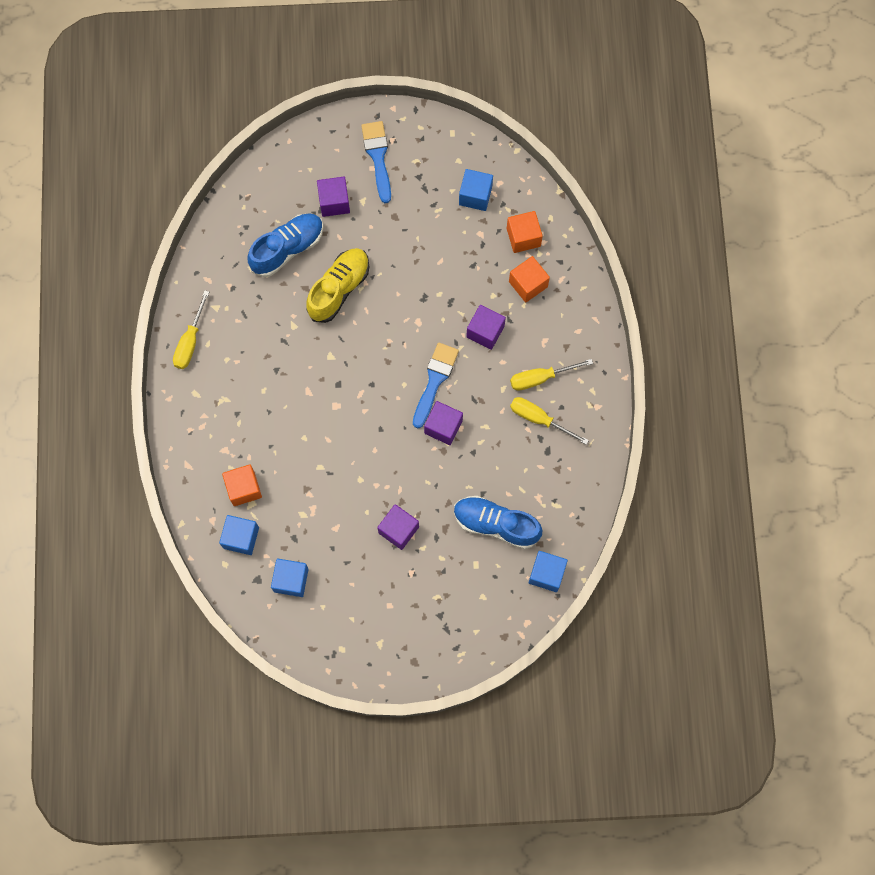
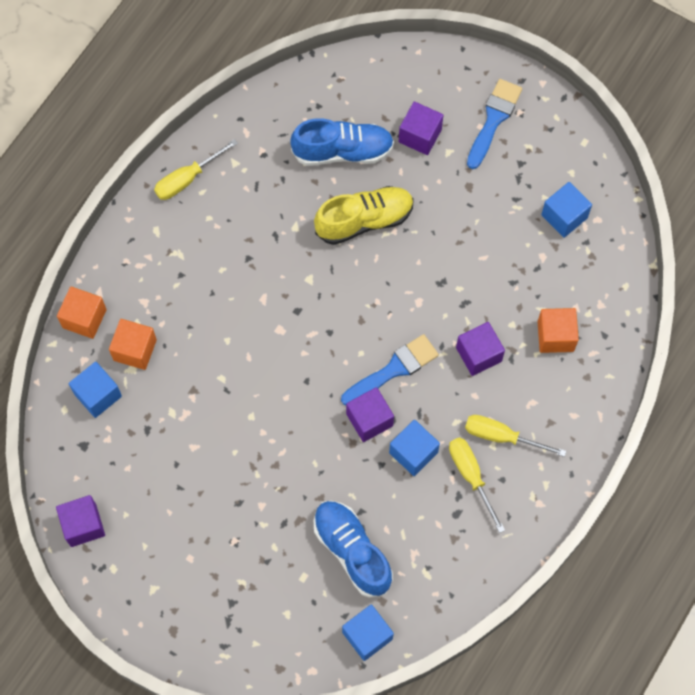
camera: 35 degrees right, 5 degrees down
blue cube [271,559,309,597] -> blue cube moved to [389,420,440,476]
purple cube [377,504,419,550] -> purple cube moved to [56,495,105,547]
orange cube [507,211,543,253] -> orange cube moved to [57,286,107,339]

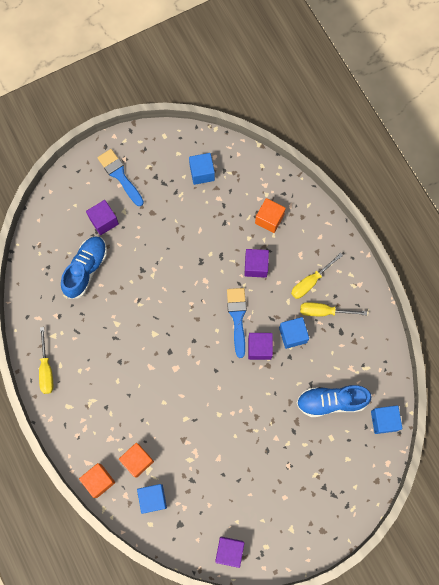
camera: 60 degrees left, 5 degrees up
yellow shoe [314,186,414,245] -> none

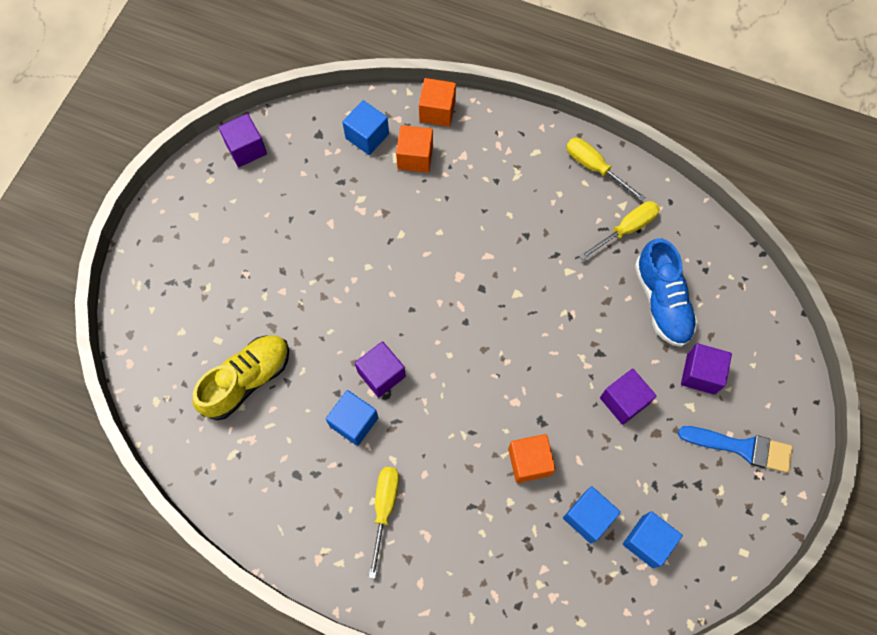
camera: 140 degrees right, 5 degrees down
blue brush [227,288,247,358] -> none
purple cube [244,249,269,278] -> purple cube moved to [600,369,656,425]
orange cube [255,198,286,233] -> orange cube moved to [508,434,556,483]
blue shoe [297,385,371,417] -> yellow shoe [192,335,289,420]
yellow screwdriver [300,302,367,316] -> yellow screwdriver moved to [579,201,660,260]
blue cube [371,405,402,434] -> blue cube moved to [563,486,621,543]

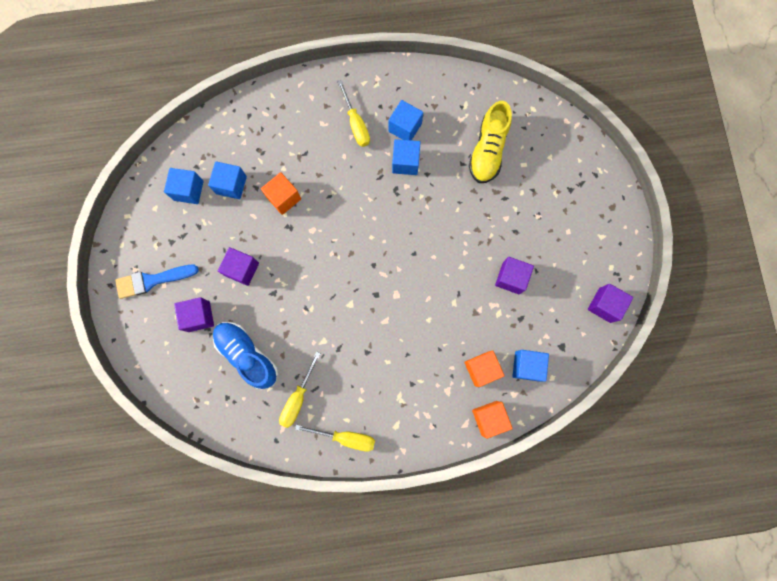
camera: 150 degrees right, 10 degrees up
purple cube [355,341,406,398] -> purple cube moved to [495,257,534,294]
none -> blue cube [388,100,423,140]

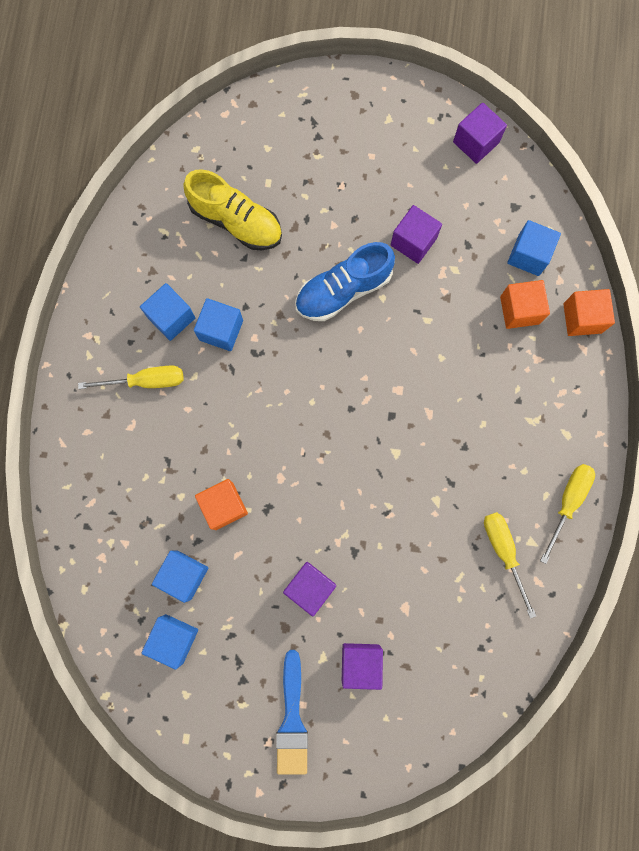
camera: 75 degrees left, 0 degrees up
blue shoe [213,322,278,389] -> blue shoe moved to [295,242,395,321]
yellow screwdriver [279,351,321,428] -> yellow screwdriver turned 150 degrees counterclockwise [484,512,536,619]

